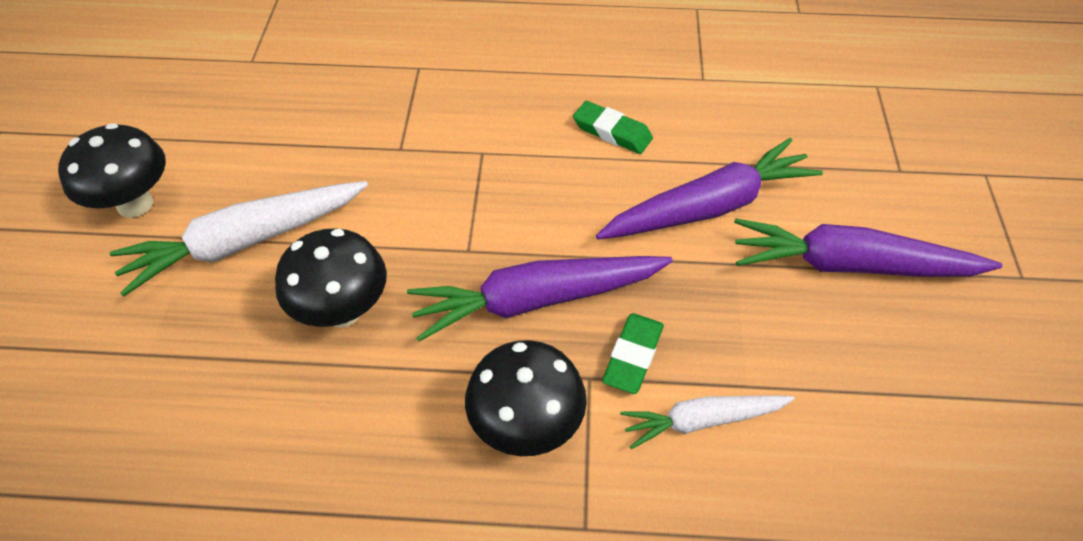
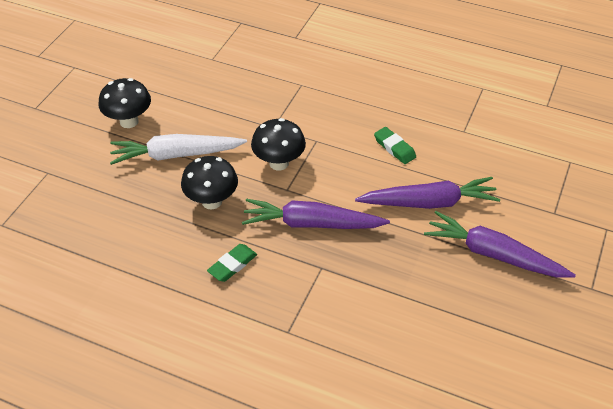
camera: 20 degrees right, 5 degrees down
black mushroom [465,340,587,456] -> black mushroom moved to [251,118,306,171]
green eraser [602,313,664,394] -> green eraser moved to [207,244,257,282]
white carrot [620,395,795,449] -> none

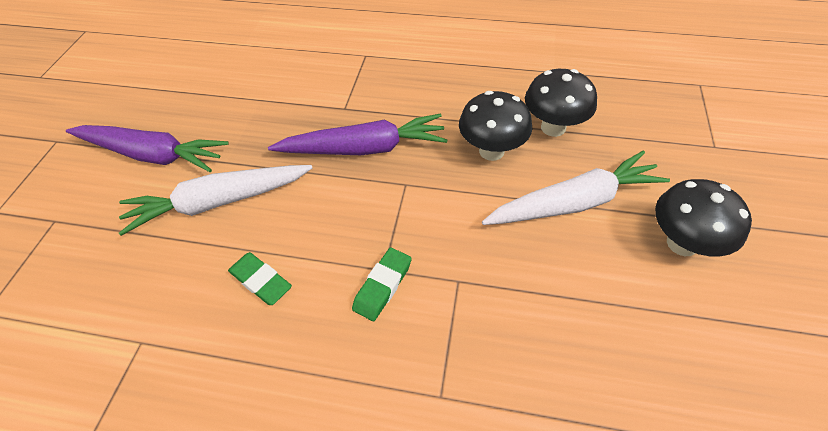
camera: 170 degrees right, 5 degrees up
green eraser [207,244,257,282] -> green eraser moved to [352,248,412,321]
black mushroom [251,118,306,171] -> black mushroom moved to [525,69,597,137]
purple carrot [355,177,500,209] -> white carrot [119,165,312,236]

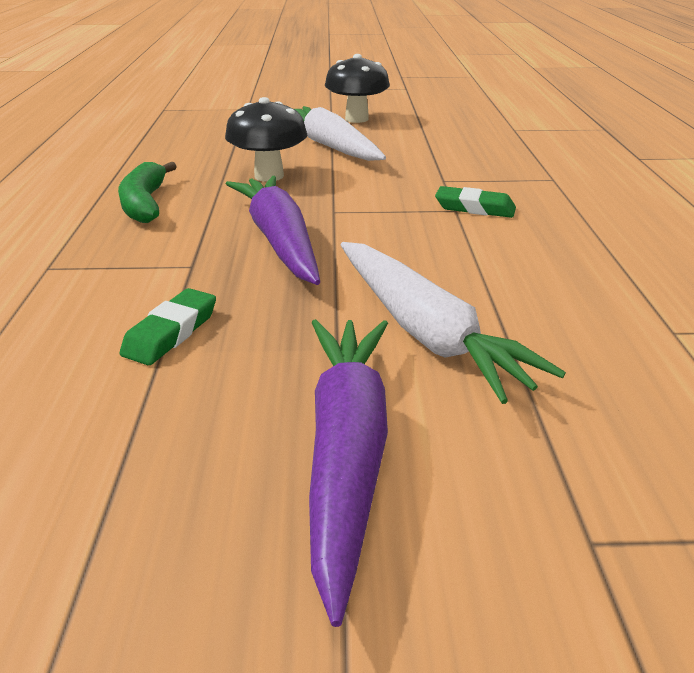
camera: 105 degrees left, 20 degrees down
green eraser [228,252,292,305] -> green eraser moved to [120,288,216,365]
black mushroom [525,69,597,137] -> none
none -> green banana [118,162,177,223]

